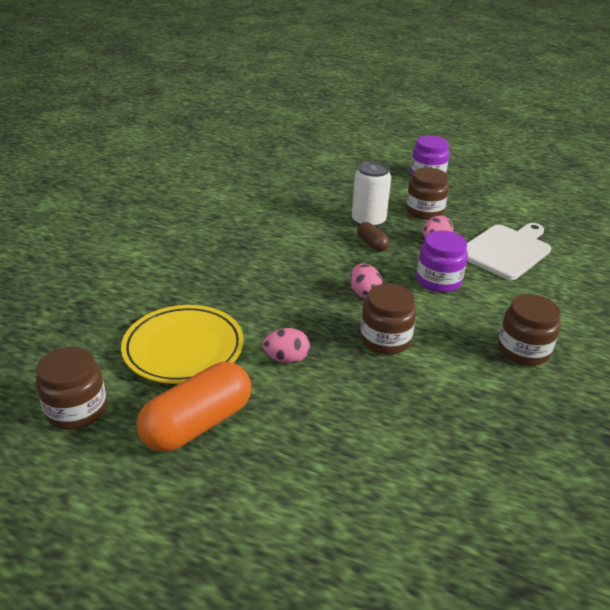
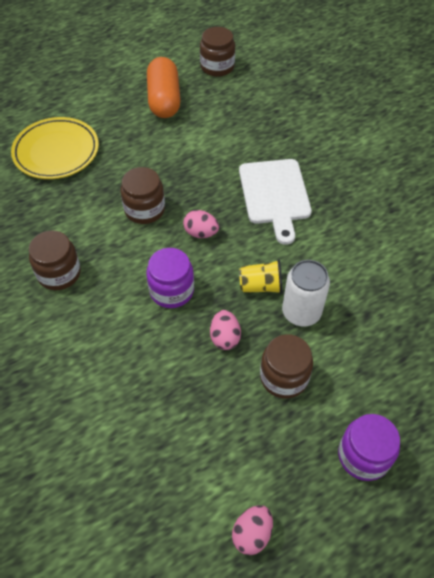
camera: 130 degrees right, 20 degrees up
yellow plate [121,305,244,384] -> yellow plate moved to [11,117,99,179]
pink egg [262,328,310,363] -> pink egg moved to [232,505,273,555]
brown capsule [357,222,389,251] -> yellow cup [239,259,282,294]
white cutting board [466,223,551,280] -> white cutting board moved to [239,159,312,245]

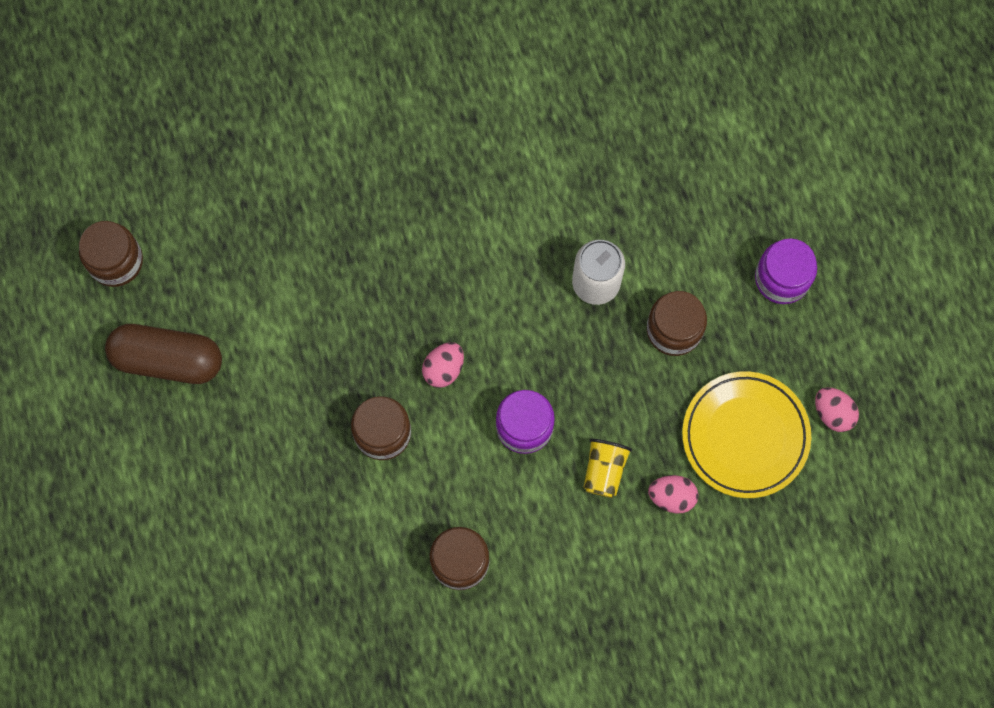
camera: 75 degrees left, 20 degrees up
yellow plate [11,117,99,179] -> yellow plate moved to [682,371,811,498]
orange capsule [147,57,181,118] -> brown capsule [105,324,222,384]
pink egg [210,310,241,350] -> pink egg moved to [648,475,698,514]
white cutting board [239,159,312,245] -> none
yellow cup [239,259,282,294] -> yellow cup moved to [583,439,632,498]

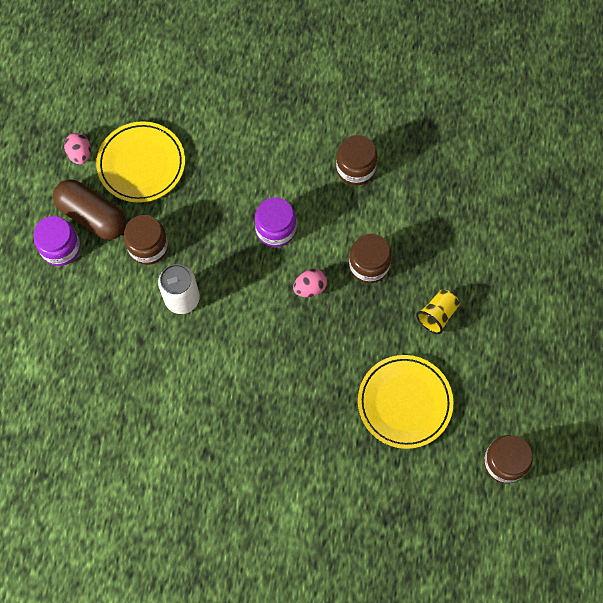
camera: 155 degrees left, 5 degrees down
brown capsule [105,324,222,384] -> brown capsule moved to [53,180,126,240]
yellow cup [583,439,632,498] -> yellow cup moved to [416,290,459,334]
pink egg [648,475,698,514] -> none
none -> yellow plate [358,355,454,449]

